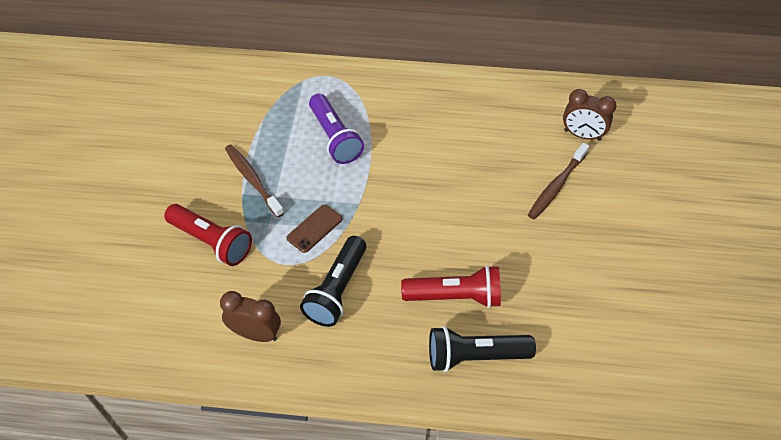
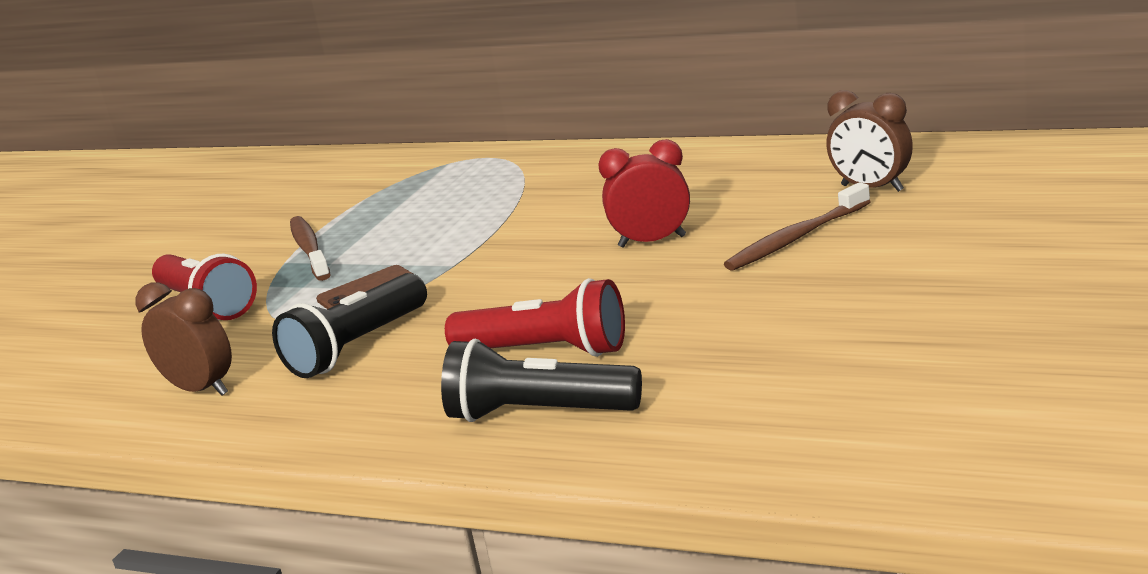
camera: 20 degrees right, 30 degrees down
purple flashlight [309,94,364,164] -> none
none -> red clock [598,139,690,248]

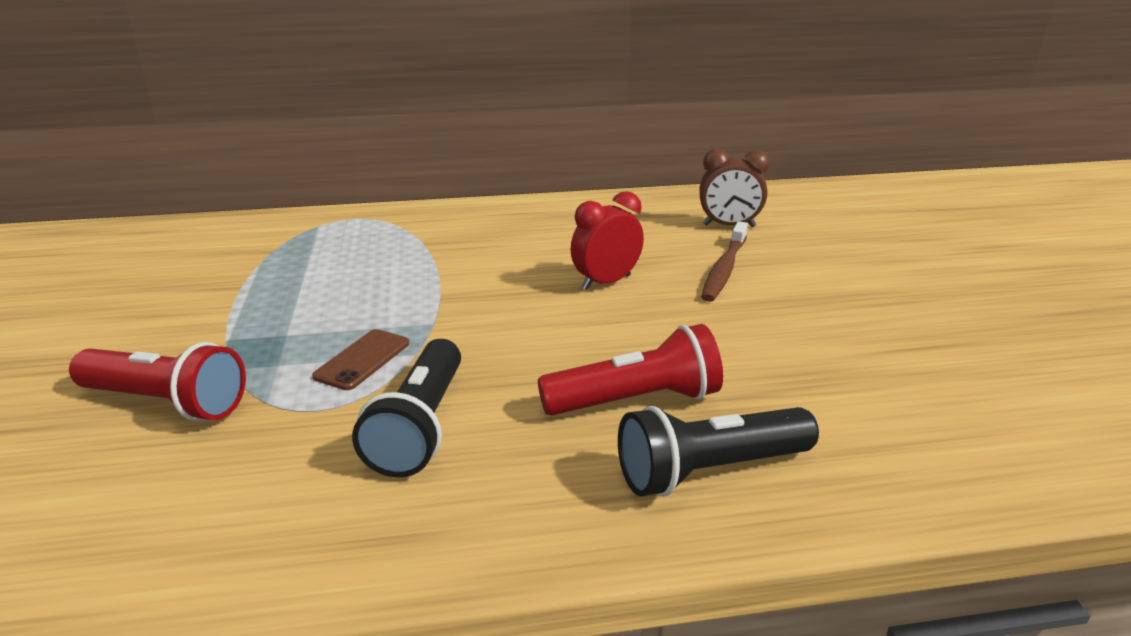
camera: 35 degrees left, 5 degrees up
brown clock [135,282,232,396] -> none
brown toothbrush [290,216,331,281] -> none

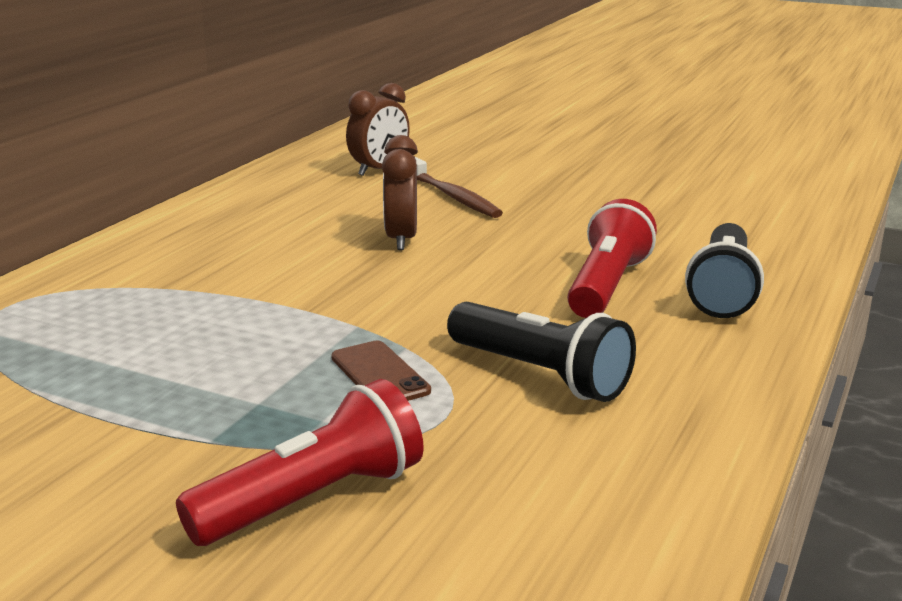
camera: 55 degrees left, 5 degrees down
red clock [570,191,644,290] -> brown clock [382,135,418,250]

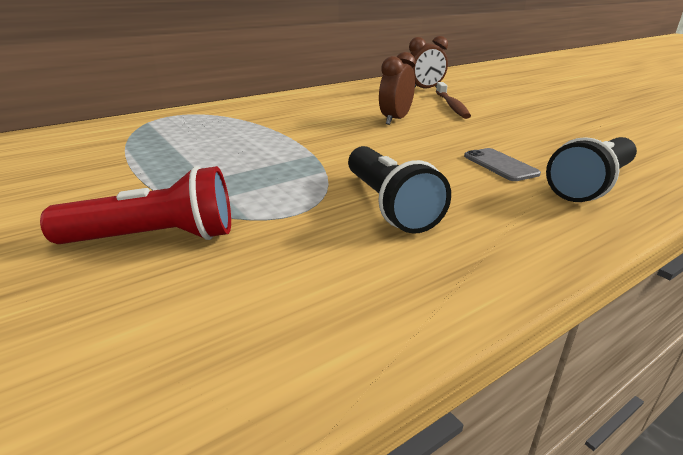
camera: 30 degrees right, 5 degrees up
brown phone [331,341,431,401] -> none
red flashlight [567,199,657,318] -> grey phone [464,148,541,181]

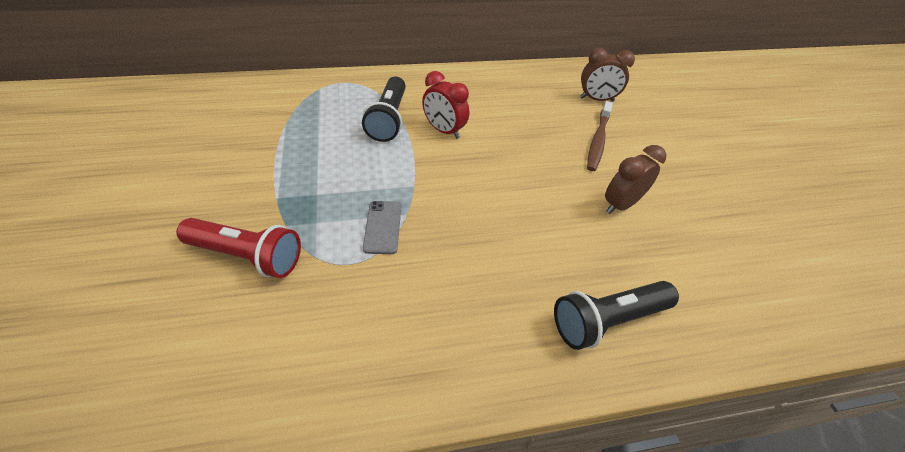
camera: 20 degrees right, 20 degrees up
black flashlight [348,146,451,234] -> black flashlight moved to [362,77,406,142]
brown clock [379,52,416,125] -> brown clock moved to [605,145,666,214]
grey phone [464,148,541,181] -> grey phone moved to [363,201,401,254]
none -> red clock [422,71,469,139]

